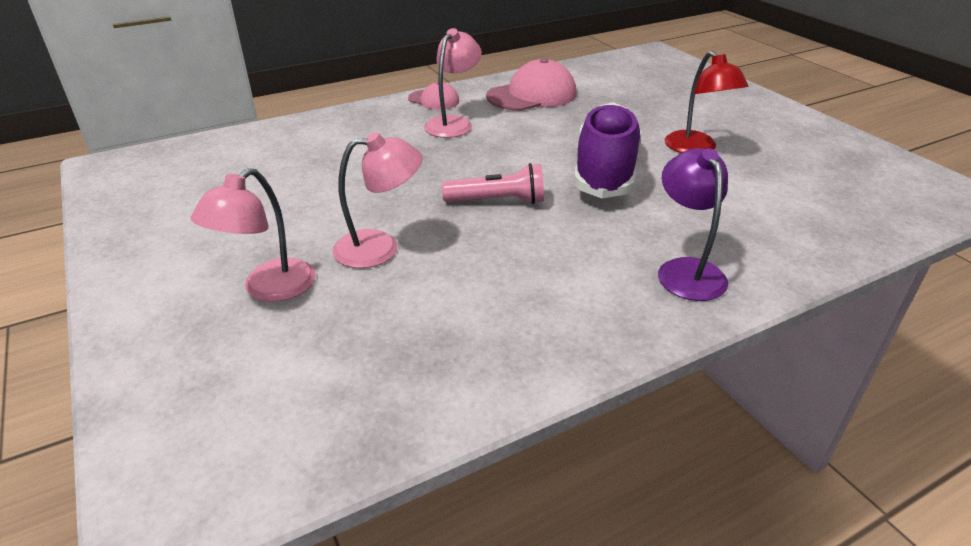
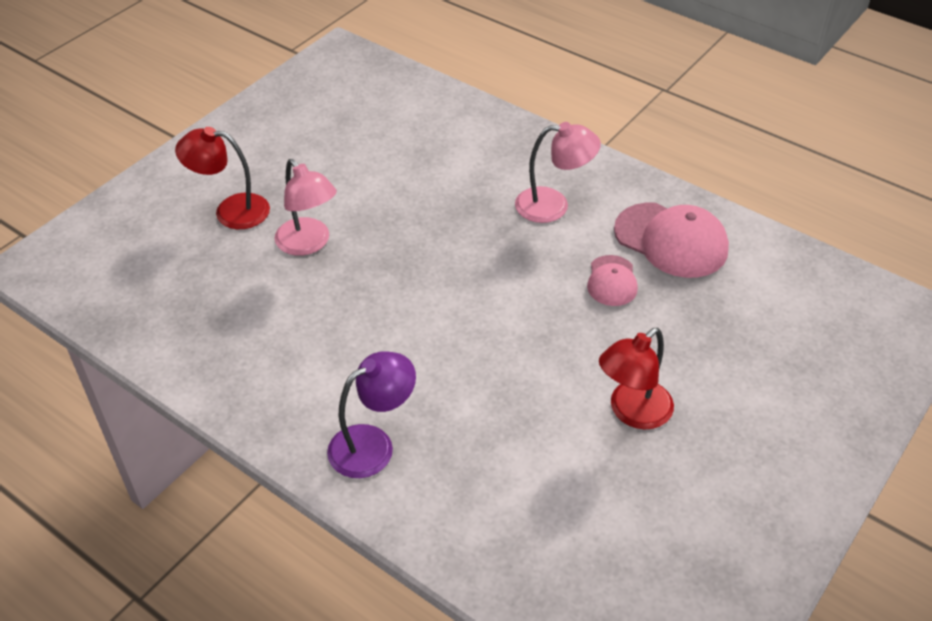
camera: 65 degrees right, 10 degrees up
pink lamp [190,168,316,302] -> red lamp [175,127,270,229]
pink cap [408,82,459,110] -> pink cap moved to [587,255,638,306]
pink flashlight [442,163,544,204] -> none
purple shoe [574,102,642,198] -> none

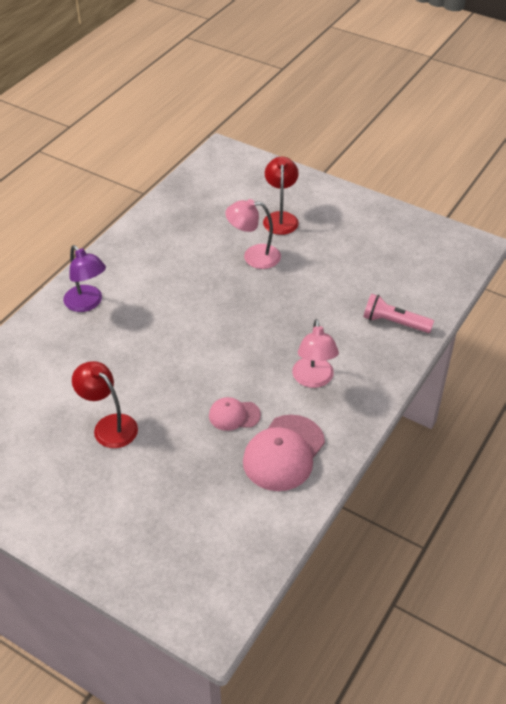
camera: 85 degrees right, 0 degrees up
pink lamp [274,159,337,256] -> pink lamp turned 45 degrees clockwise [225,199,281,269]
none -> pink flashlight [363,294,434,333]

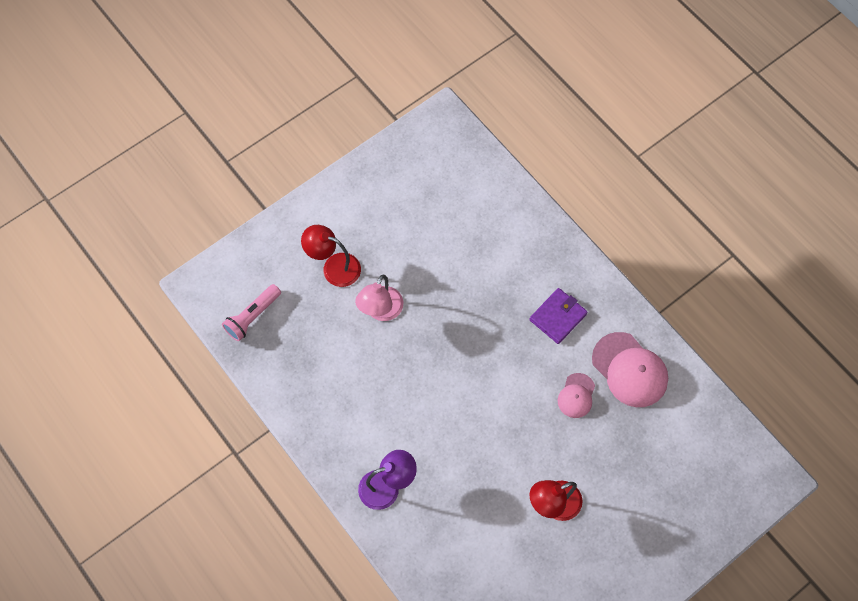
camera: 70 degrees left, 20 degrees up
pink lamp [292,319,339,388] -> purple wallet [529,288,588,344]
pink flashlight [363,294,434,333] -> pink flashlight moved to [222,284,281,341]

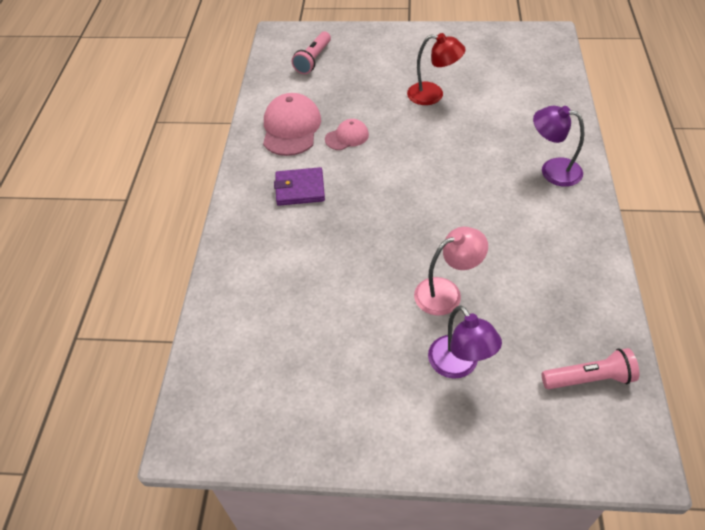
camera: 135 degrees left, 15 degrees down
red lamp [301,225,361,287] -> purple lamp [428,305,502,379]
none -> pink flashlight [292,31,331,74]

